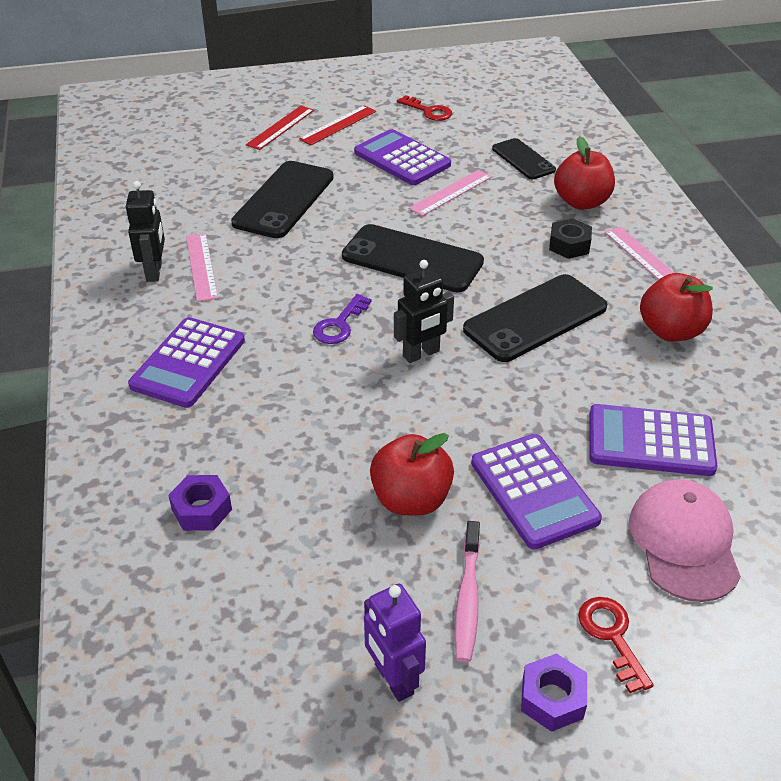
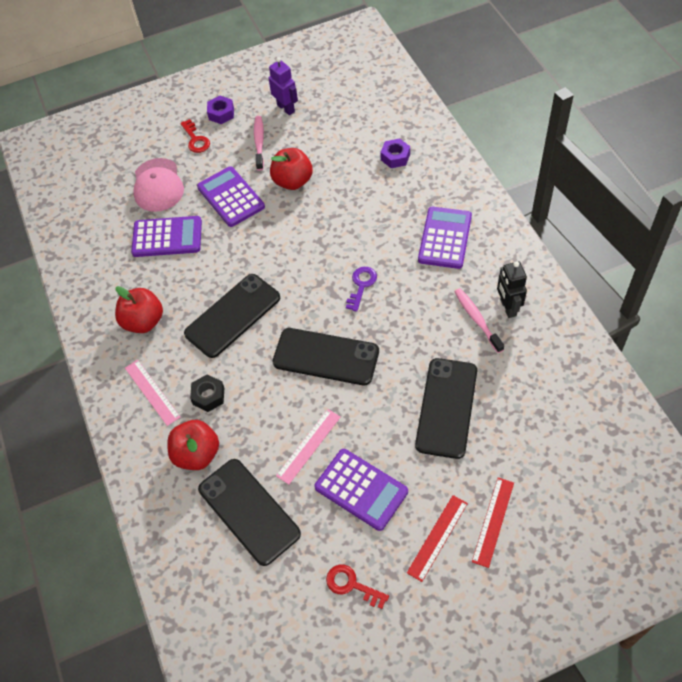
camera: 175 degrees right, 15 degrees up
pink ruler [186,233,218,302] -> pink toothbrush [455,288,504,353]
black robot [394,260,454,363] -> none
black phone [492,138,556,179] -> black phone [198,459,301,566], size x1.68

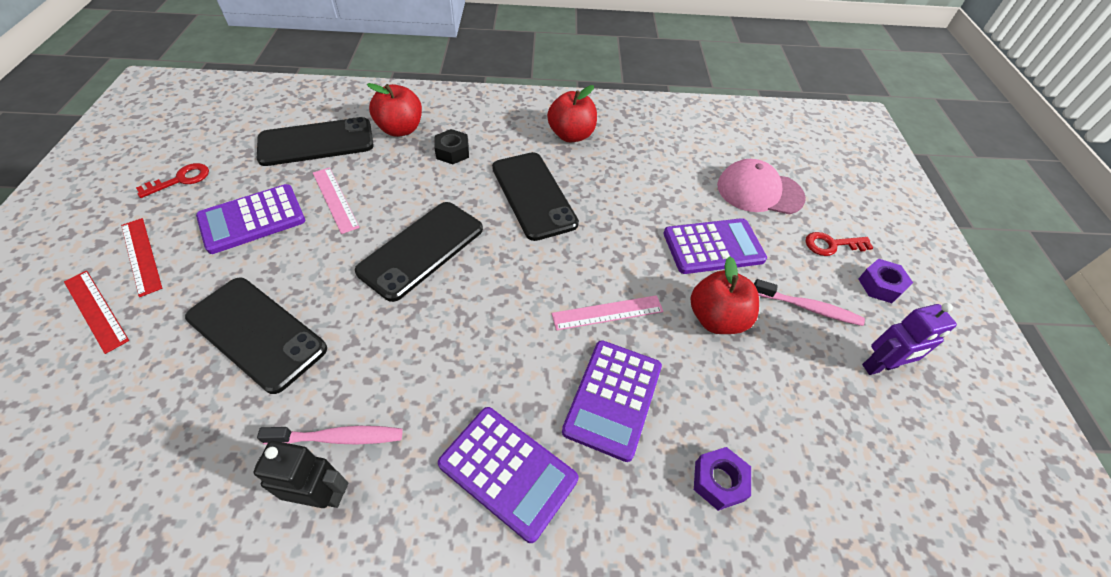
camera: 105 degrees right, 5 degrees down
pink ruler [125,360,181,426] -> pink ruler moved to [552,295,664,331]
purple calculator [131,216,202,257] -> purple calculator moved to [562,340,662,462]
purple key [346,267,377,312] -> none

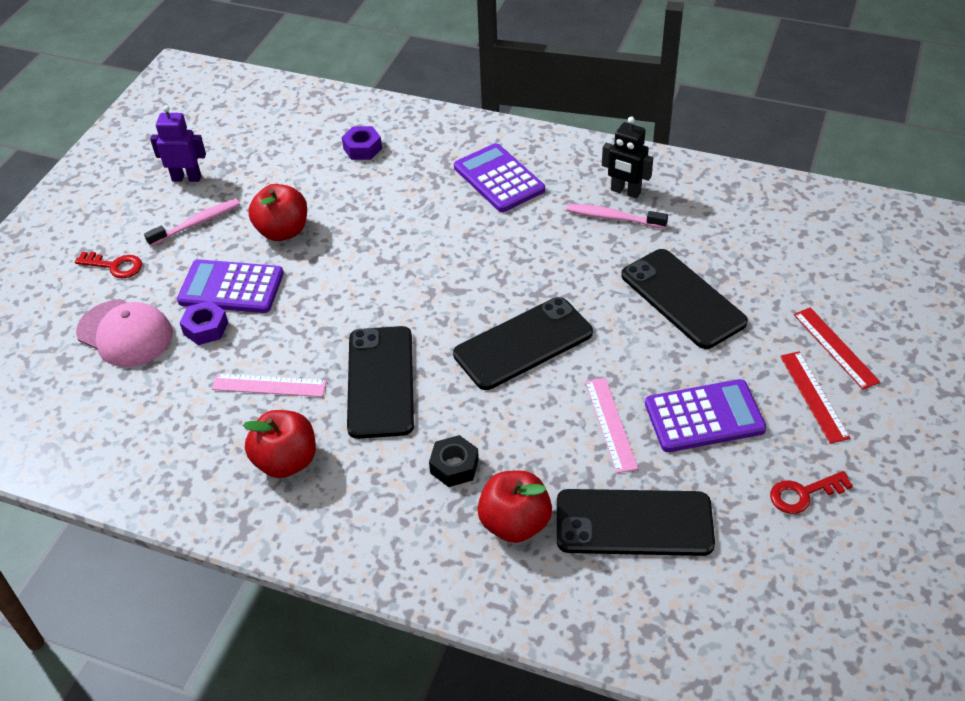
camera: 155 degrees left, 5 degrees down
pink ruler [552,295,664,331] -> pink ruler moved to [212,373,327,397]
purple calculator [562,340,662,462] -> none
pink toothbrush [754,279,865,326] -> pink toothbrush turned 105 degrees clockwise [144,199,240,247]
purple nut [858,259,913,303] -> purple nut moved to [180,301,228,345]

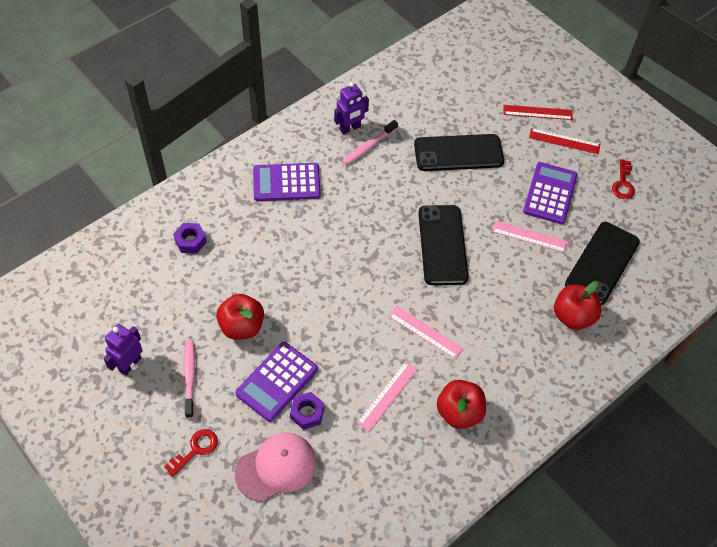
camera: 65 degrees left, 10 degrees up
black phone [347,326,414,439] -> pink ruler [389,306,463,359]
black nut [429,435,479,487] -> none
black robot [602,116,653,199] -> purple robot [334,82,369,135]

